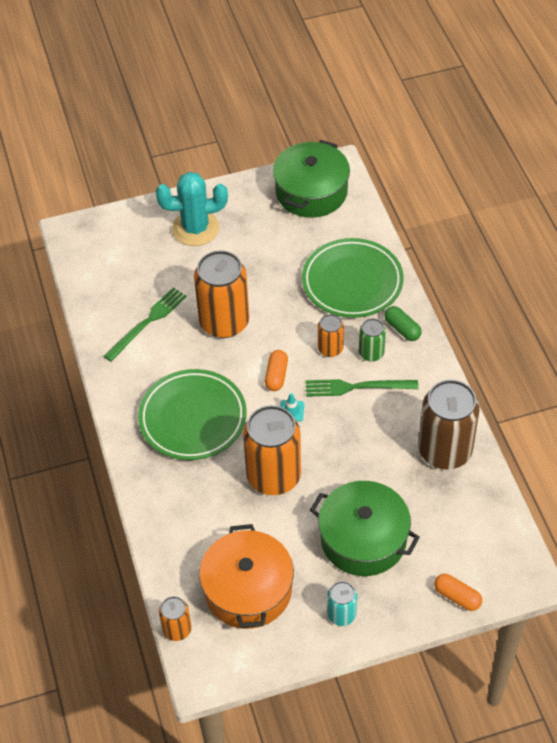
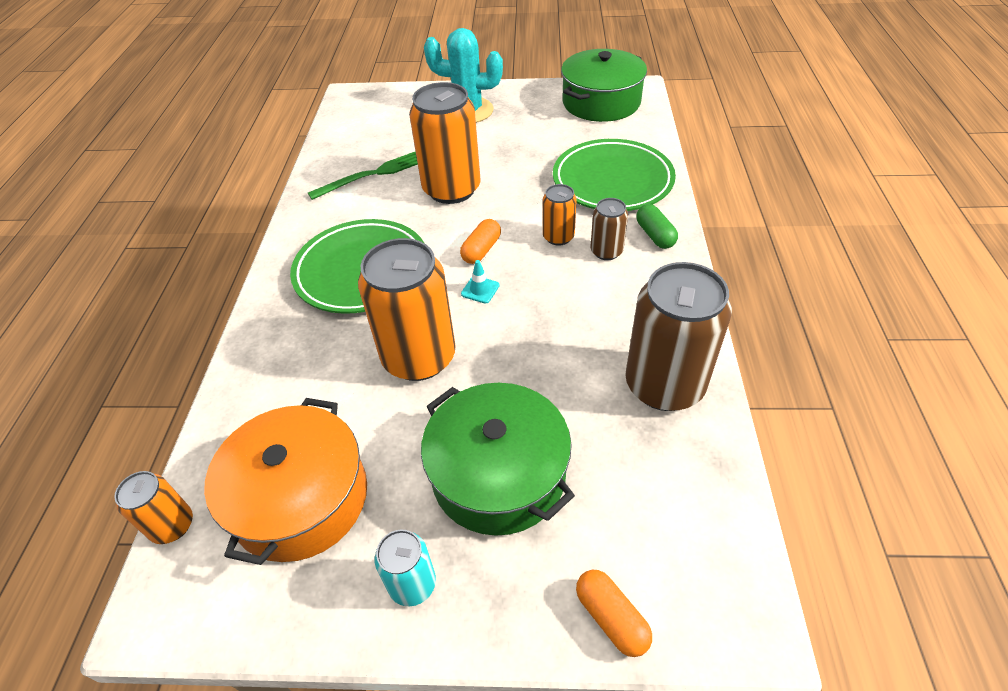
camera: 20 degrees right, 5 degrees down
green fork [306,379,418,397] -> none
green can [359,318,386,362] -> brown can [591,198,628,260]

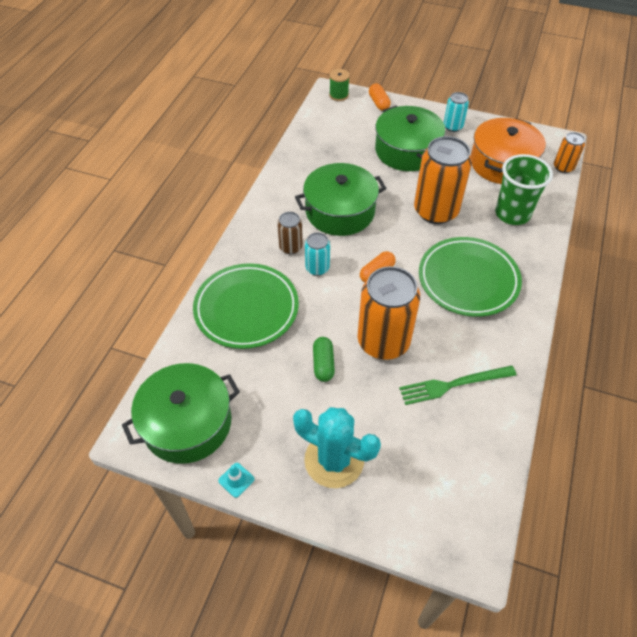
camera: 165 degrees left, 5 degrees up
turquoise traffic cone [461,260,500,304] -> turquoise traffic cone moved to [218,463,254,498]
orange can [543,184,577,246] -> turquoise can [305,232,330,276]
brown can [625,262,732,411] -> none
green capsule [636,204,678,249] -> green capsule moved to [313,337,335,382]
none -> green pot [295,163,386,236]
none -> green spool [329,69,350,101]
none -> green cup [495,154,553,225]

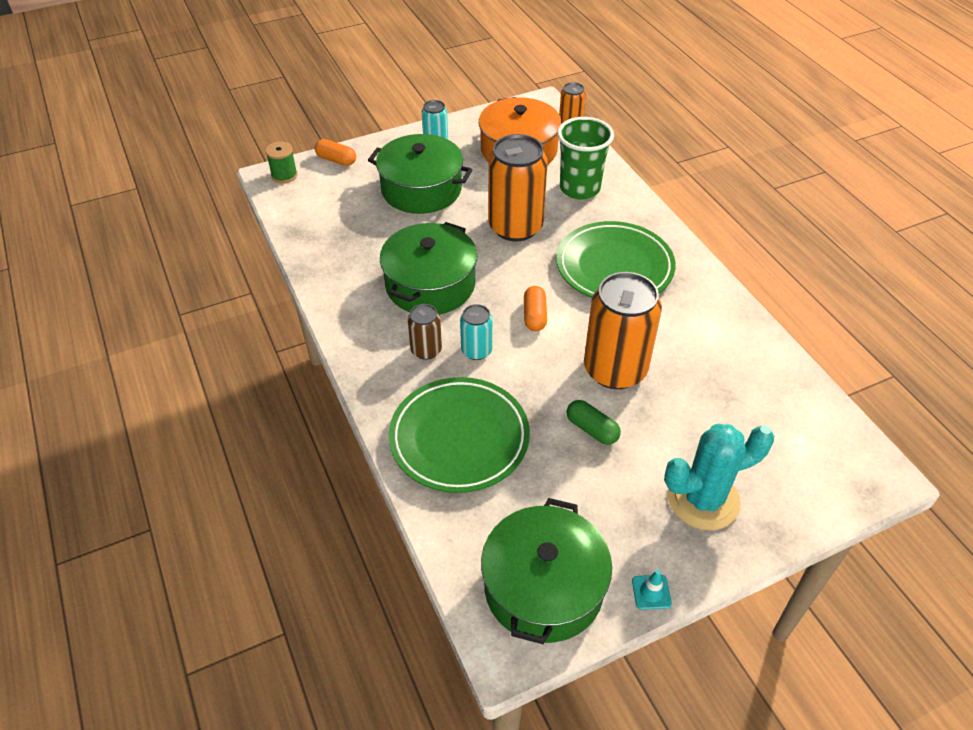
camera: 45 degrees left, 5 degrees down
green fork [399,365,517,405] -> none

